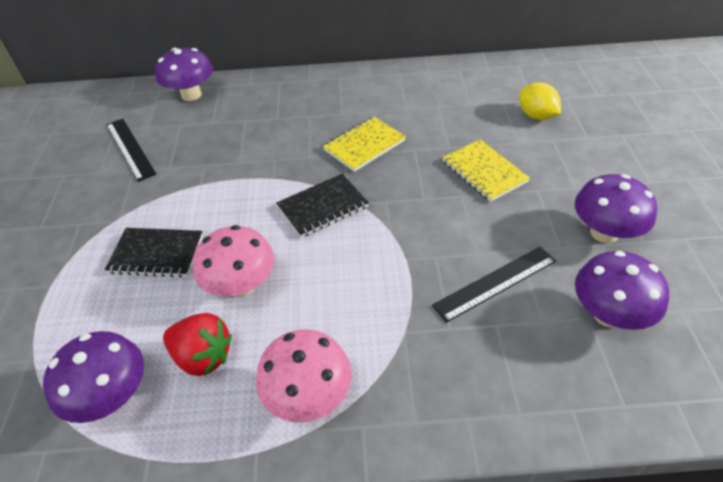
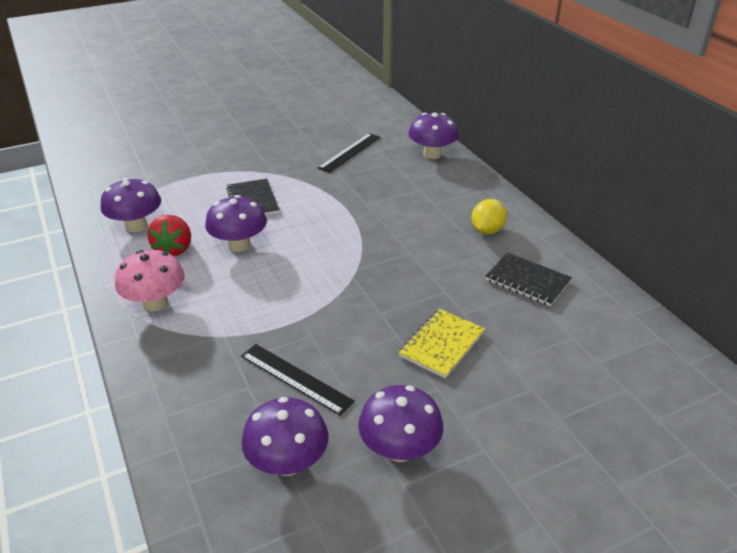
camera: 65 degrees right, 10 degrees down
pink mushroom [193,225,274,297] -> purple mushroom [205,195,267,252]
black notebook [276,174,369,238] -> black notebook moved to [485,253,572,306]
yellow notebook [323,117,406,172] -> none
yellow lemon [519,82,561,120] -> yellow lemon moved to [471,199,507,235]

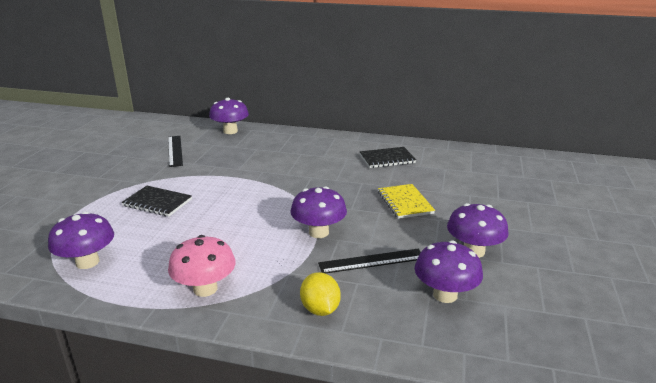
camera: 50 degrees left, 10 degrees down
red strawberry [147,215,191,256] -> none
purple mushroom [205,195,267,252] -> purple mushroom moved to [290,186,347,238]
yellow lemon [471,199,507,235] -> yellow lemon moved to [300,272,341,316]

